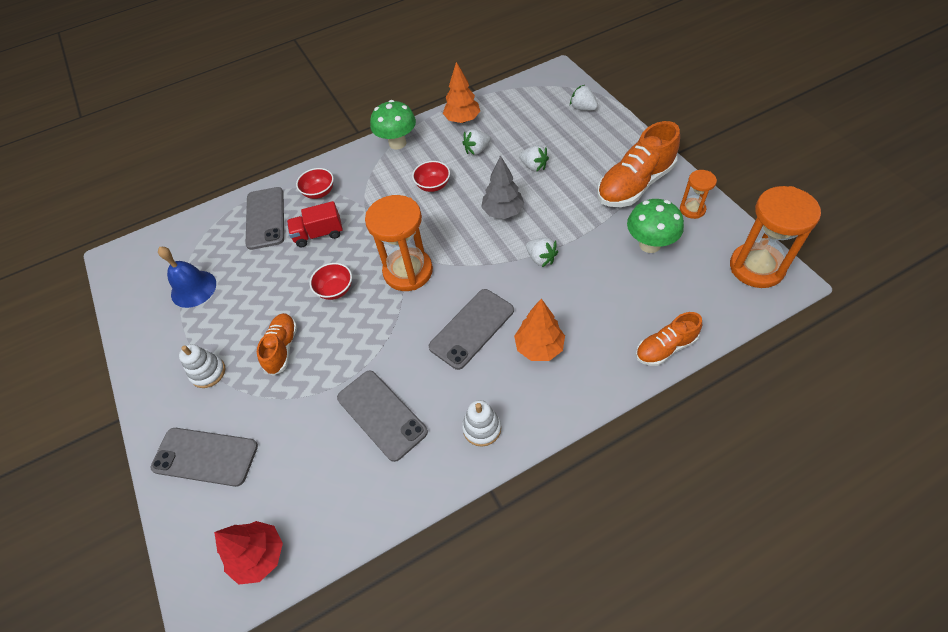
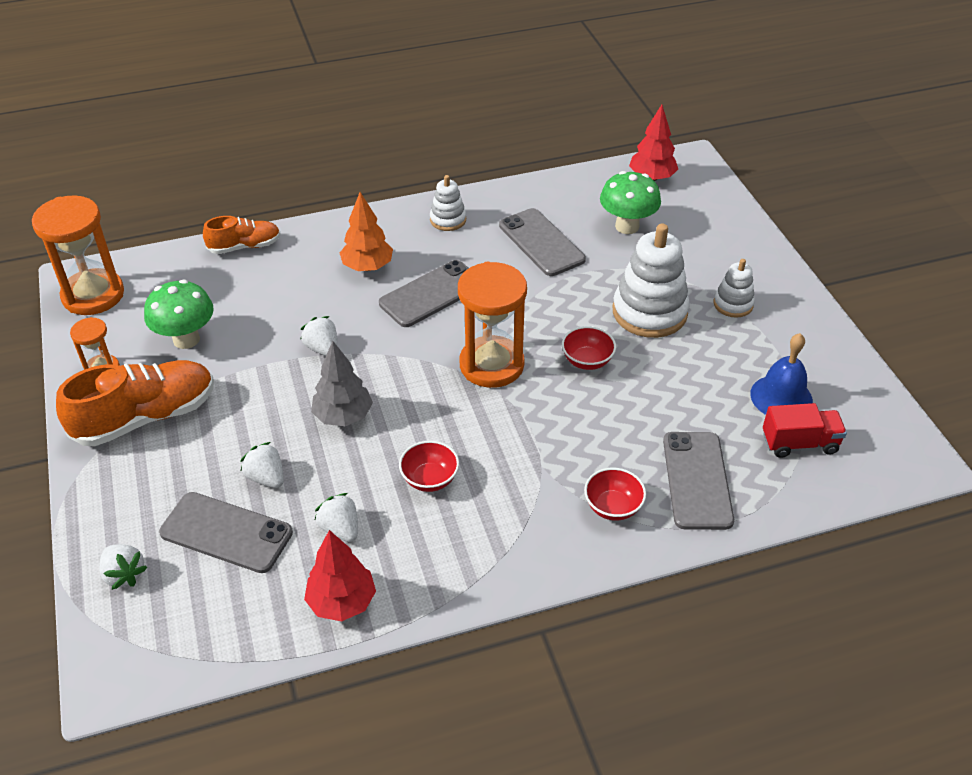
camera: 175 degrees left, 10 degrees down
grey phone [151,428,258,487] -> grey phone moved to [159,492,293,573]
orange shoe [257,313,297,376] -> white stacking toy [613,224,690,338]
red truck [287,201,343,247] -> red truck moved to [763,403,847,458]
green mushroom [370,100,416,150] -> green mushroom moved to [600,171,661,234]
orange tree [443,62,480,123] -> red tree [304,530,376,621]
white strawberry [462,129,491,155] -> white strawberry turned 105 degrees counterclockwise [315,493,358,542]

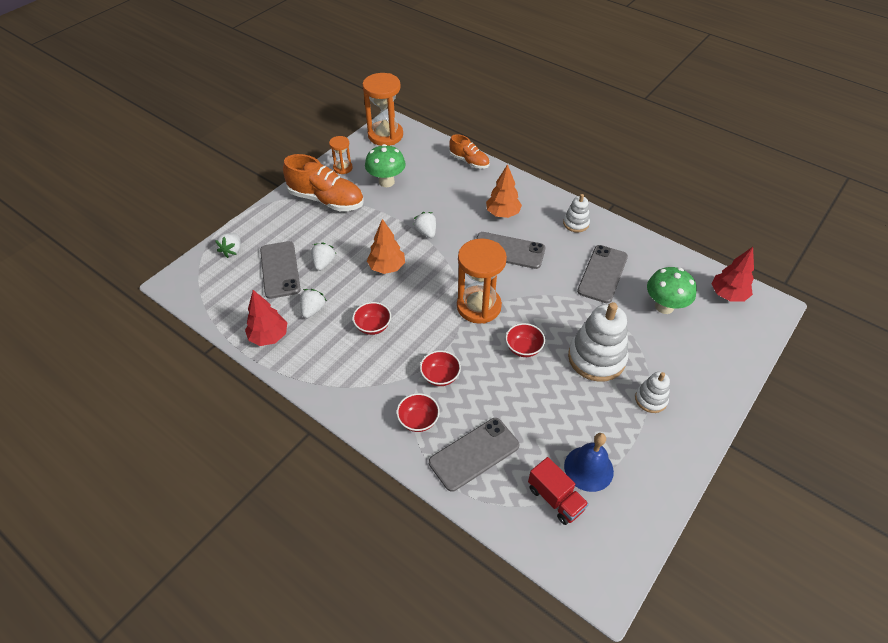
camera: 55 degrees right, 5 degrees up
white strawberry [300,316,337,356] -> white strawberry turned 45 degrees counterclockwise [413,212,436,238]
grey tree [311,341,373,426] -> orange tree [367,219,405,274]
none -> red bowl [420,350,461,386]

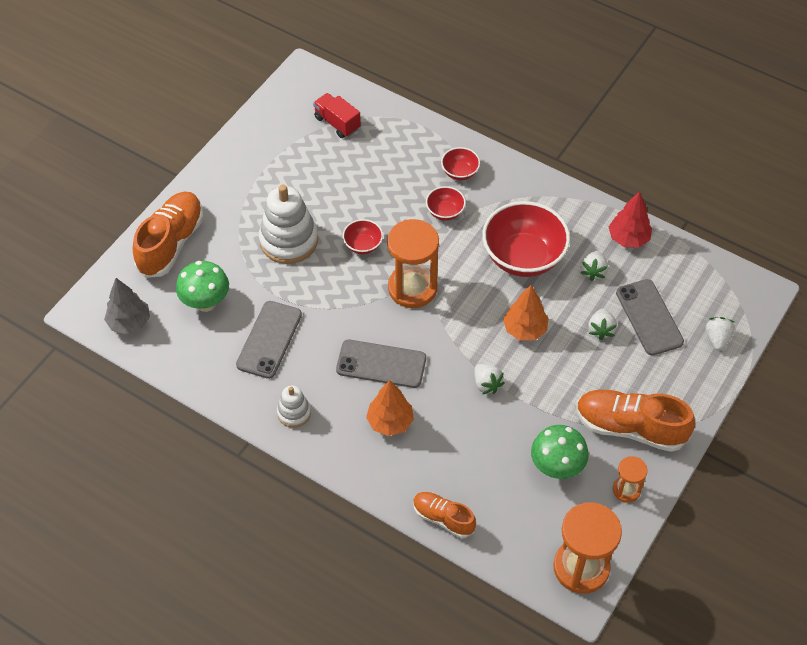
camera: 175 degrees right, 5 degrees up
red bowl [353,302,391,335] -> red bowl [482,201,570,277], size x2.12
grey phone [429,418,519,492] -> none
blue bell [564,433,614,492] -> none
white stacking toy [635,372,670,413] -> none
red tree [712,247,754,302] -> grey tree [104,278,150,334]
none -> orange shoe [133,192,203,278]

